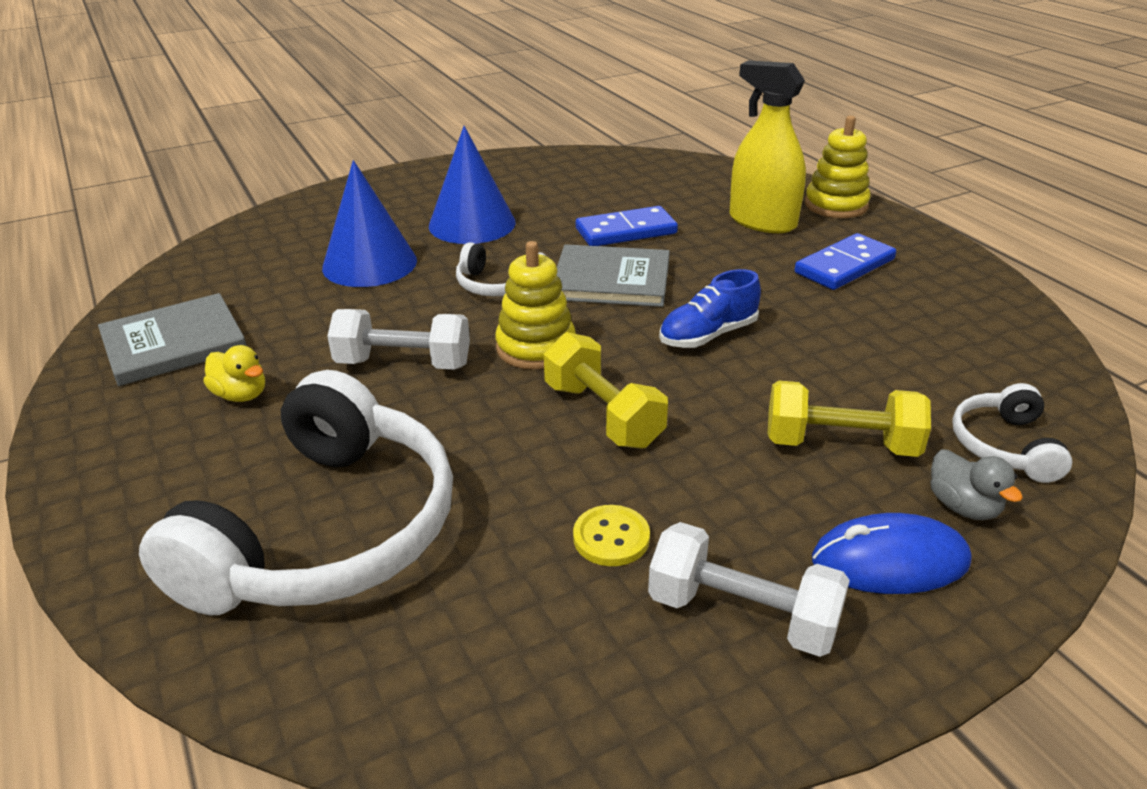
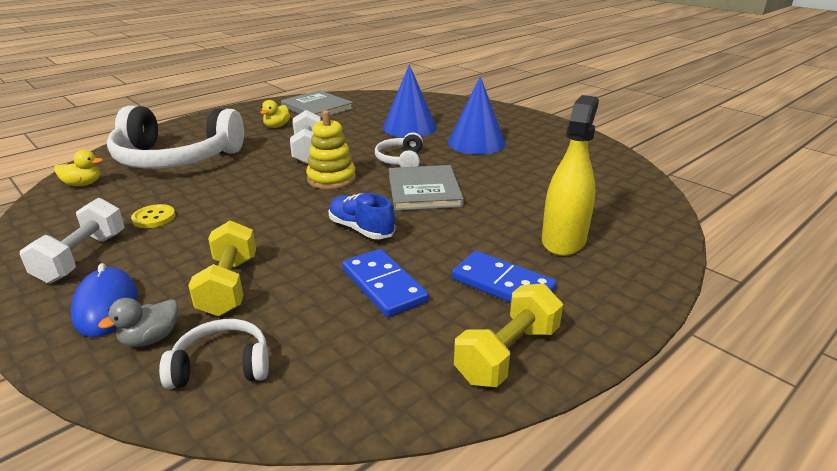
camera: 75 degrees right, 5 degrees down
yellow dumbbell [544,332,668,448] -> yellow dumbbell moved to [454,283,563,387]
blue domino [576,206,678,246] -> blue domino moved to [342,249,429,317]
yellow stacking toy [805,116,871,218] -> none
none -> yellow duck [54,150,103,186]

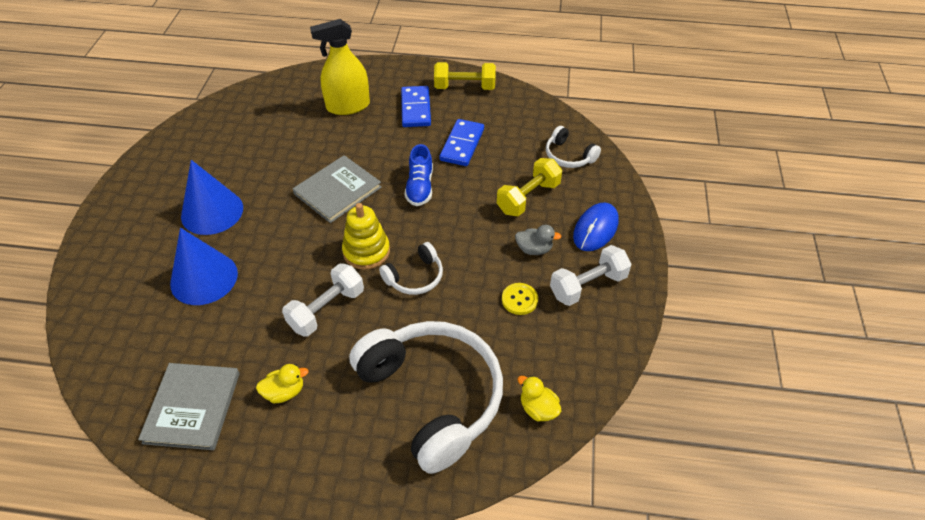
camera: 130 degrees left, 20 degrees up
grey duck [98,298,178,347] -> grey duck moved to [515,225,562,255]
white headphones [375,132,423,167] -> white headphones moved to [379,242,443,295]

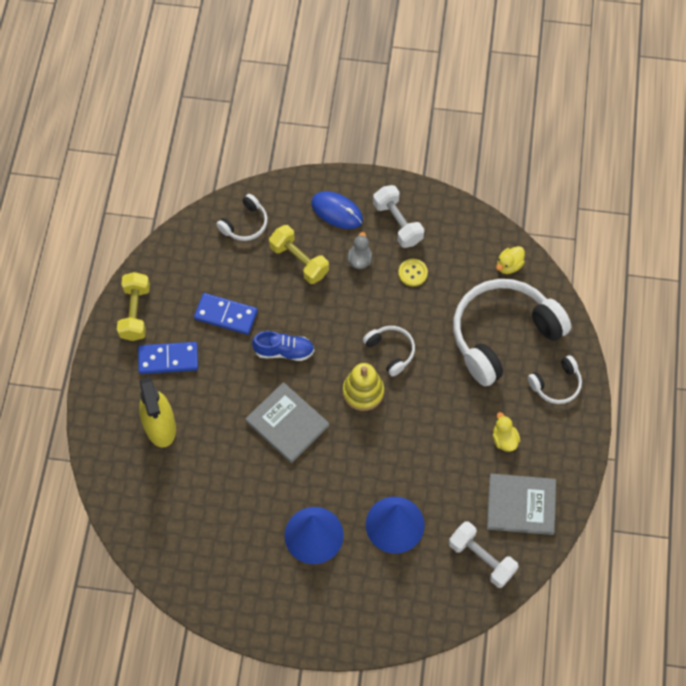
camera: 90 degrees left, 15 degrees up
white dumbbell [282,263,364,337] -> white dumbbell moved to [449,521,519,588]
none -> white headphones [528,355,582,404]

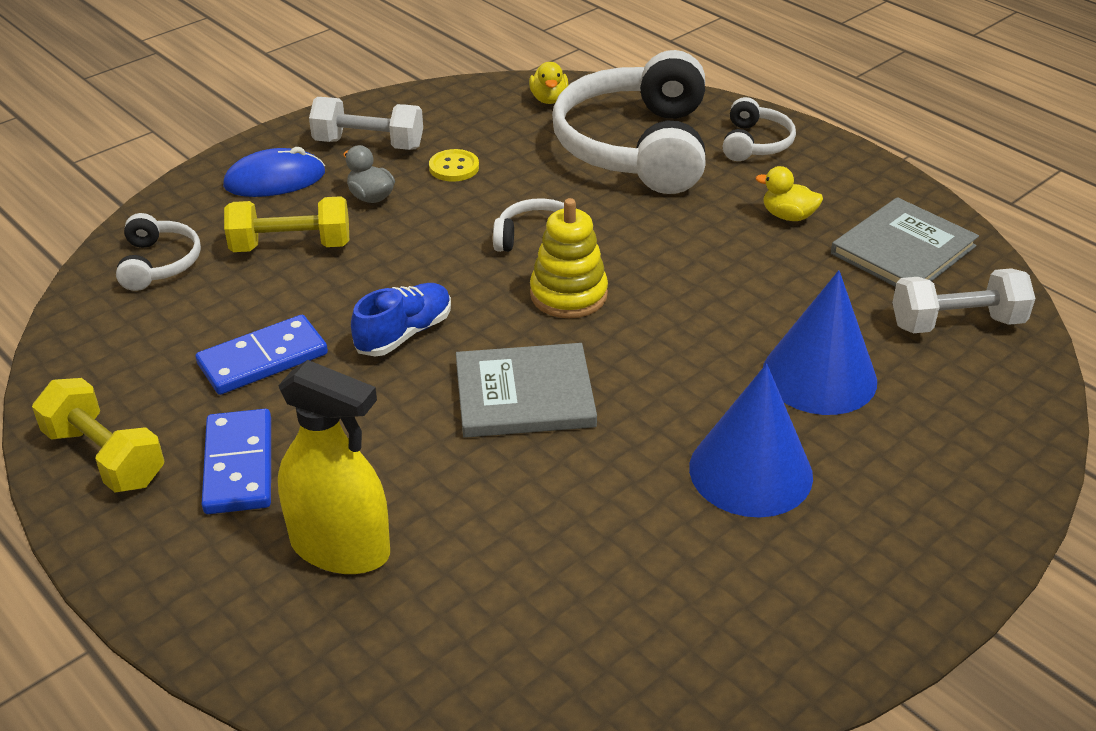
camera: 50 degrees left, 25 degrees down
blue domino [138,342,198,374] -> blue domino turned 45 degrees counterclockwise [201,409,271,514]

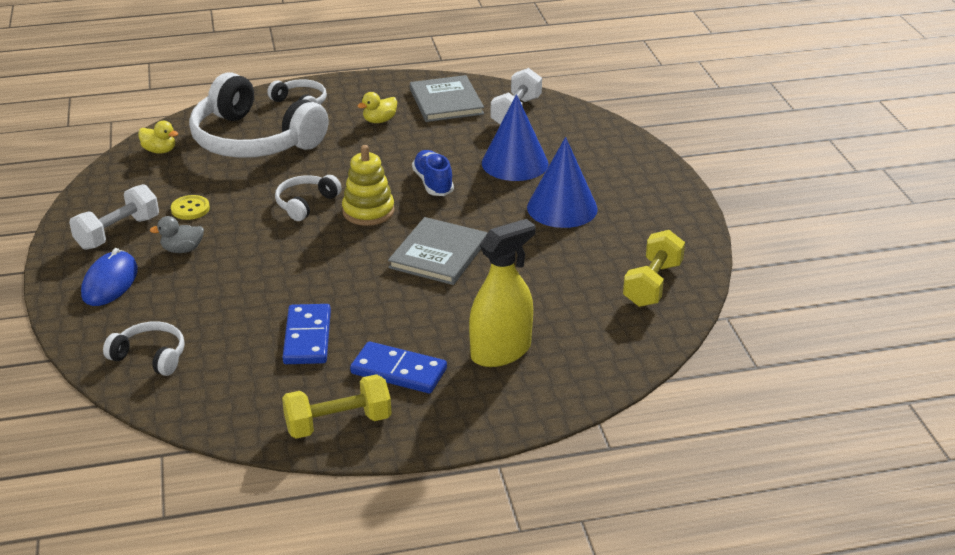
camera: 60 degrees left, 5 degrees down
yellow dumbbell [224,196,349,252] -> yellow dumbbell moved to [623,230,685,307]
blue shoe [351,283,451,356] -> blue shoe moved to [412,150,454,196]

